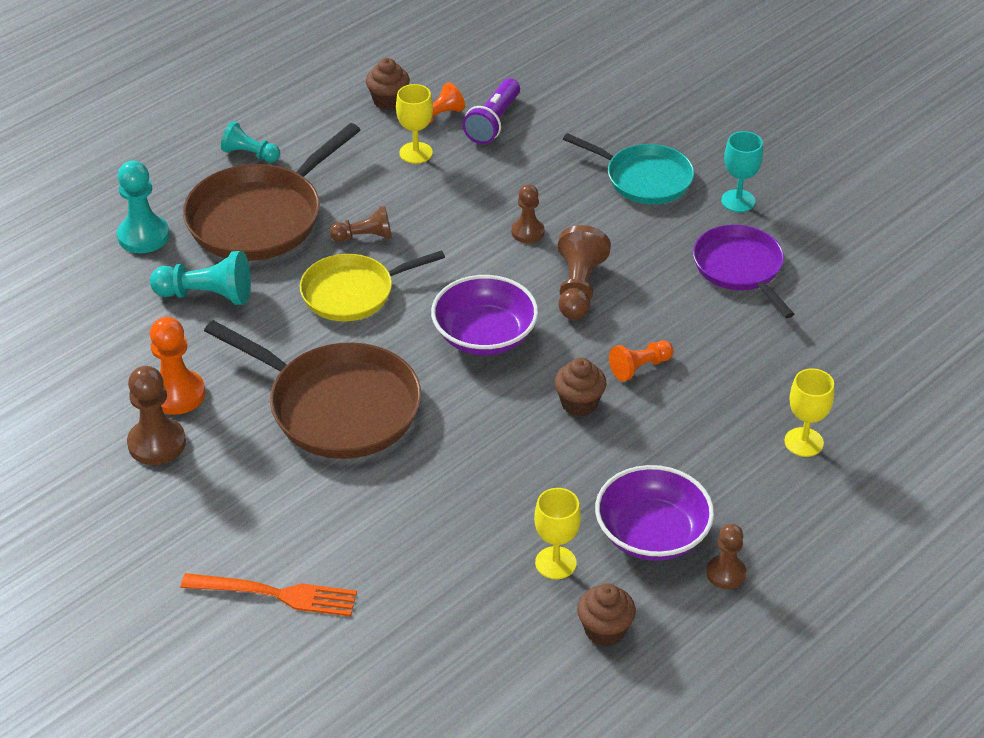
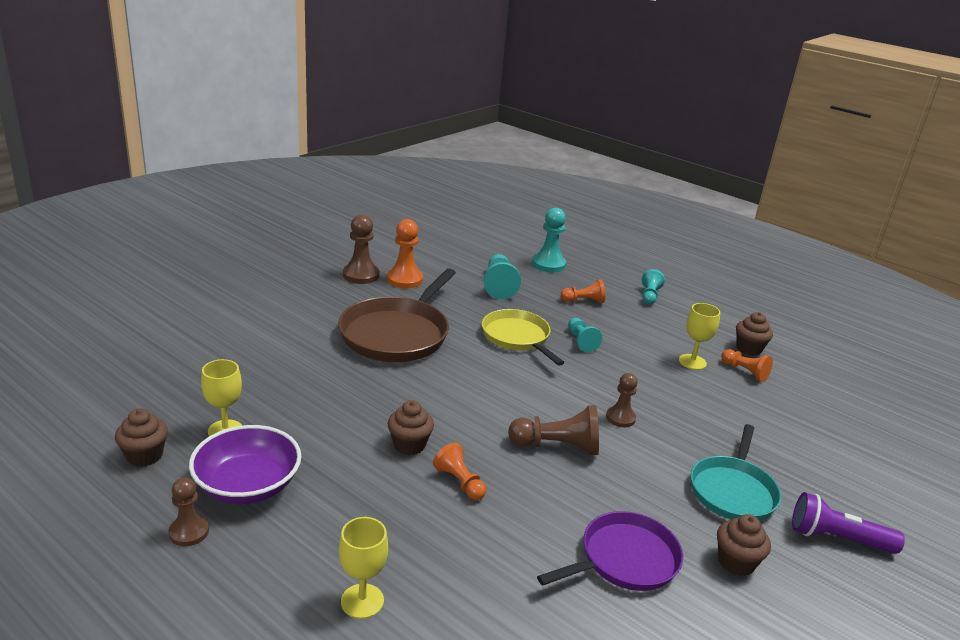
camera: 80 degrees right, 15 degrees down
orange fork [181,573,357,617] -> none
brown pan [183,123,360,261] -> orange pawn [561,279,605,303]
brown pawn [330,206,392,242] -> turquoise pawn [568,318,602,352]
purple bowl [431,275,538,355] -> none
purple flashlight [462,78,520,144] -> purple flashlight moved to [792,492,905,554]
turquoise goblet [721,131,763,212] -> brown cupcake [717,514,771,576]

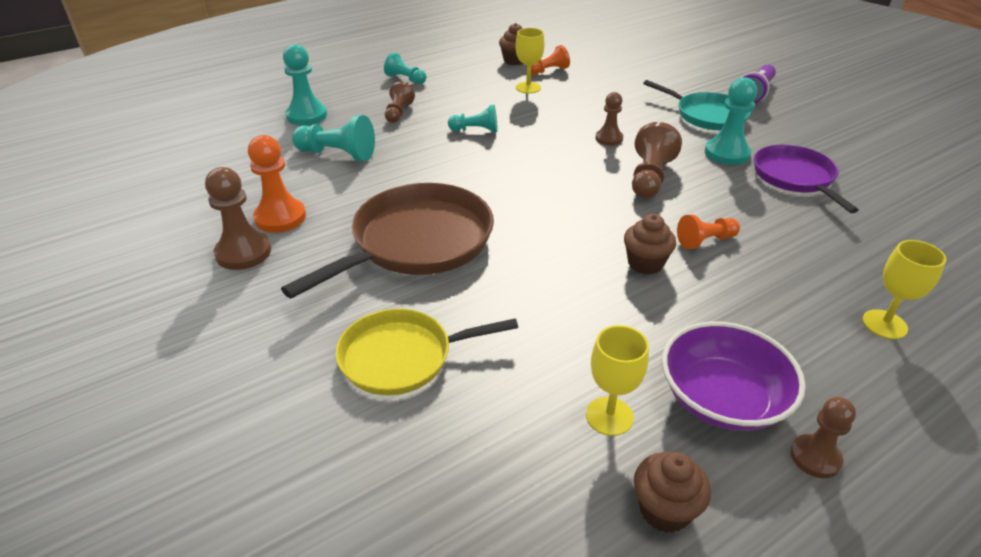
camera: 70 degrees left, 10 degrees up
brown pan [338,268,456,362] -> brown pan turned 90 degrees counterclockwise [281,183,494,299]
yellow pan [482,309,564,366] -> yellow pan moved to [336,309,518,395]
orange pawn [561,279,605,303] -> brown pawn [385,82,415,123]
brown cupcake [717,514,771,576] -> none
none -> turquoise pawn [705,77,757,165]

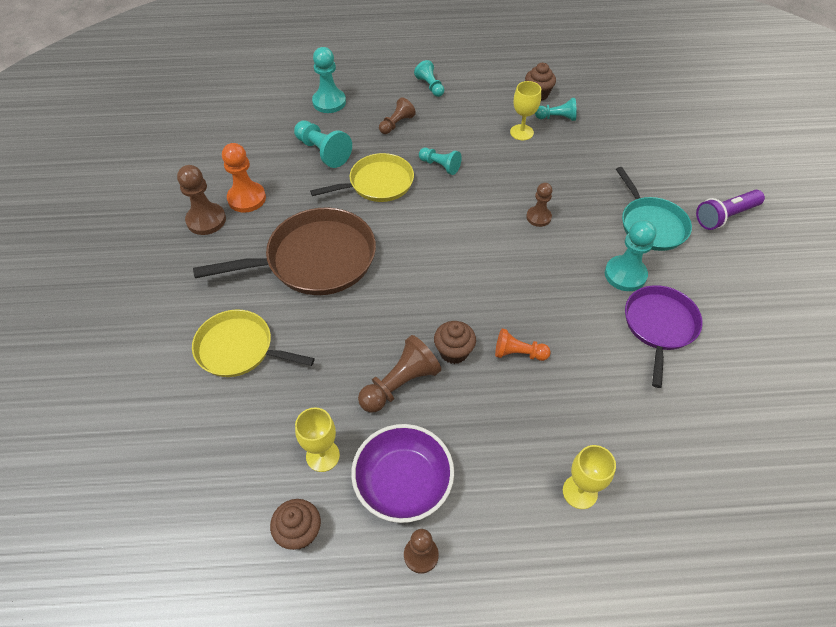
camera: 30 degrees right, 15 degrees up
orange pawn [531,45,570,75] -> turquoise pawn [535,98,577,121]
brown pawn [632,122,682,198] -> brown pawn moved to [358,335,442,413]
none -> yellow pan [310,153,414,202]

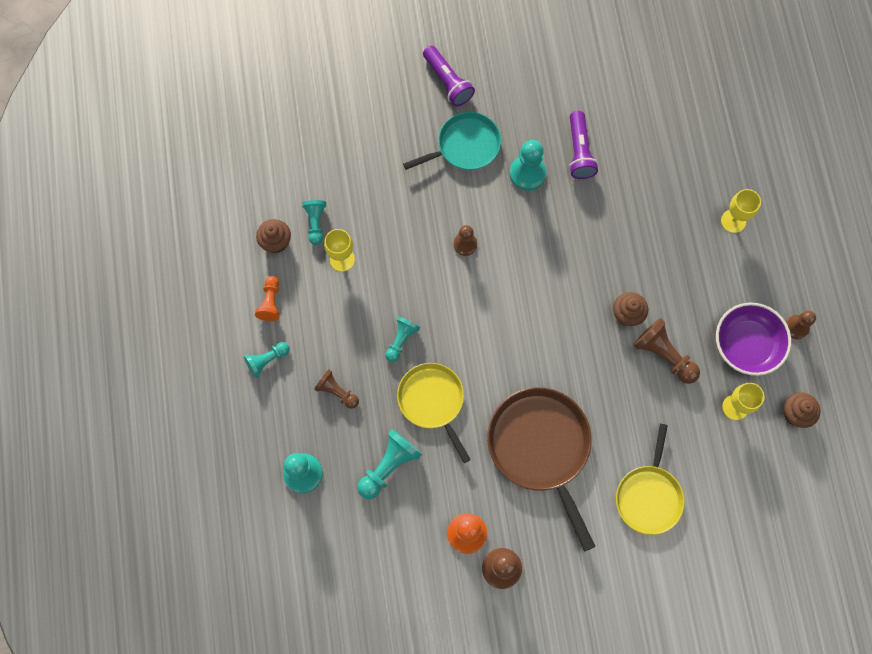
camera: 95 degrees left, 20 degrees up
orange pawn [495,328,551,361] -> orange pawn moved to [255,276,280,321]
purple pan [625,285,703,388] -> purple flashlight [569,111,598,179]

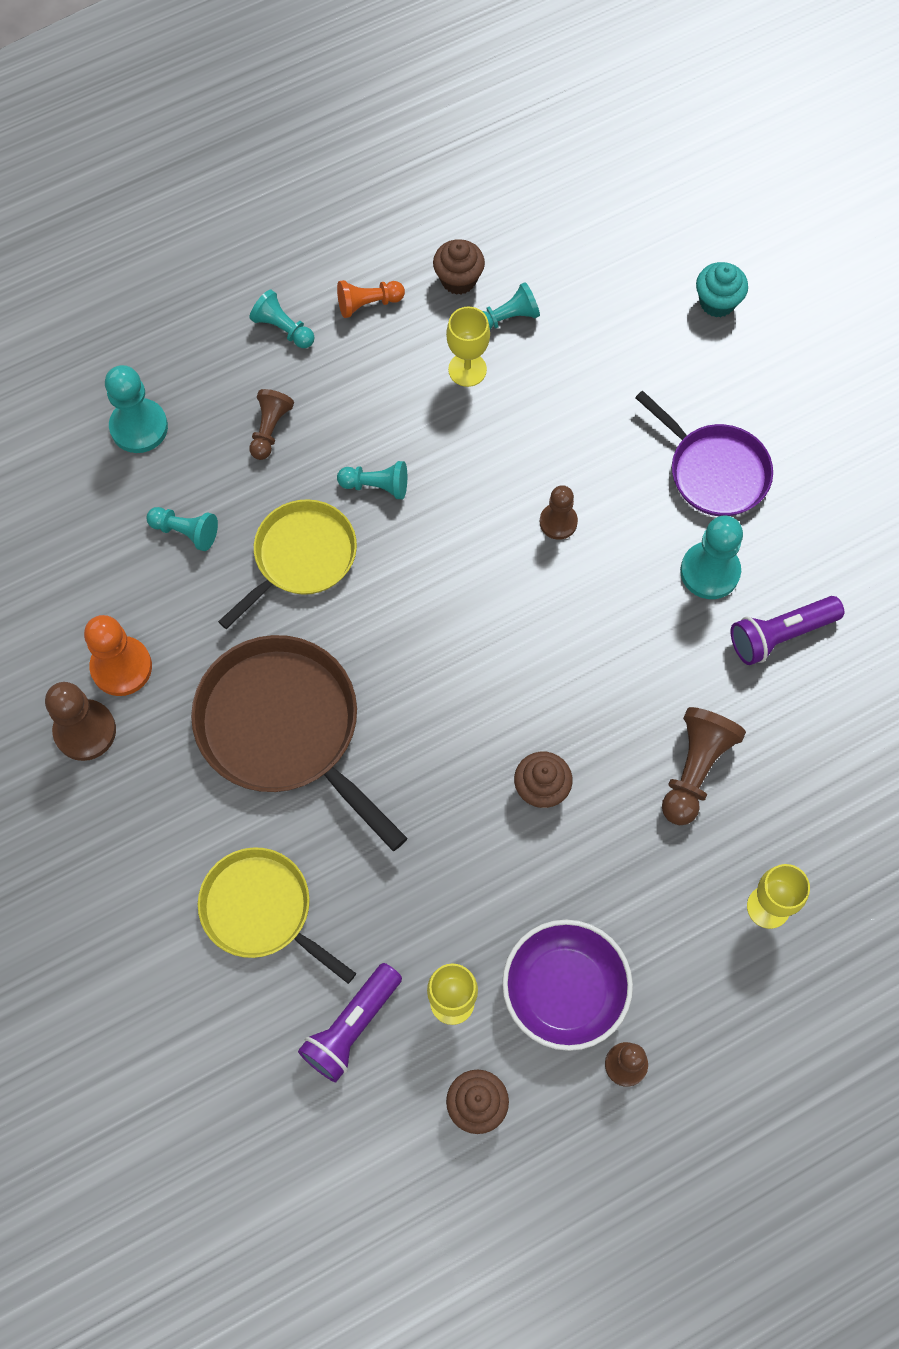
camera: 70 degrees right, 5 degrees down
turquoise pawn [358,429,422,499] -> turquoise pawn [147,507,218,551], size x0.64
turquoise pan [403,112,501,170] -> purple pan [635,391,773,516]
purple flashlight [423,46,475,106] -> purple flashlight moved to [298,963,402,1082]
brown pan [487,387,596,551] -> brown pan turned 90 degrees counterclockwise [191,635,407,851]
yellow pan [616,424,685,535] -> yellow pan turned 45 degrees clockwise [198,847,356,984]
brown pawn [633,318,700,384] -> brown pawn moved to [662,707,746,825]
none -> turquoise cupcake [696,262,748,317]

